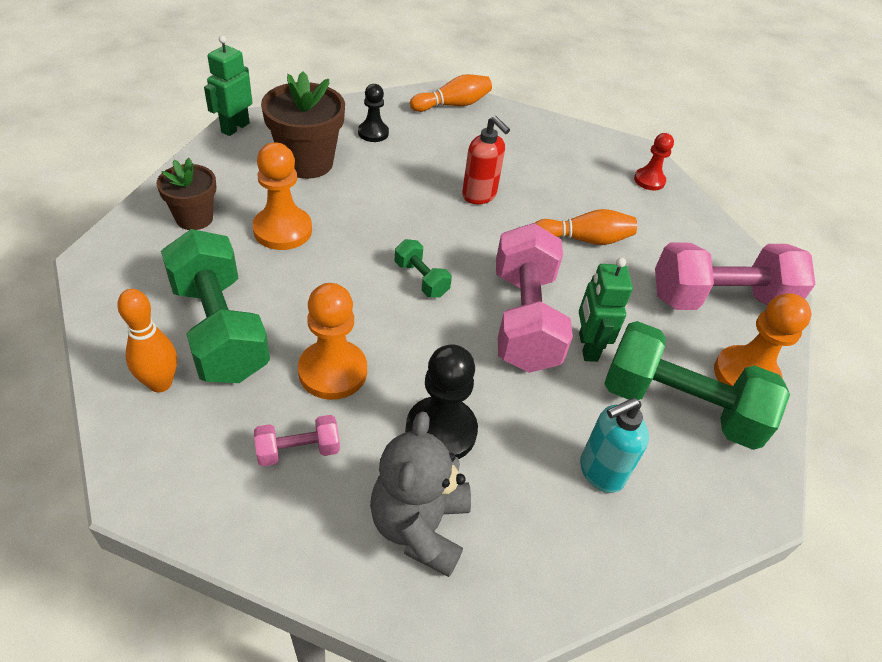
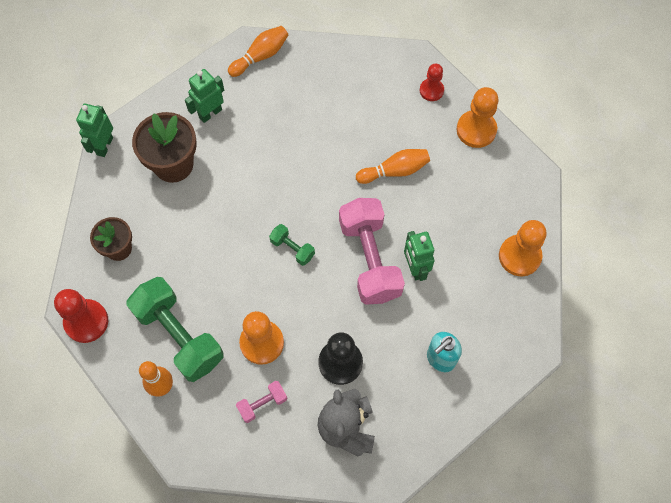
camera: 10 degrees left, 20 degrees up
orange pawn [252,142,312,250] -> orange pawn moved to [457,87,499,148]
black pawn [358,84,389,142] -> green robot [185,69,224,123]
red soap dispenser [462,116,510,204] -> none
green dumbbell [604,321,790,450] -> none
pink dumbbell [655,242,815,310] -> none
none -> red pawn [54,289,108,343]

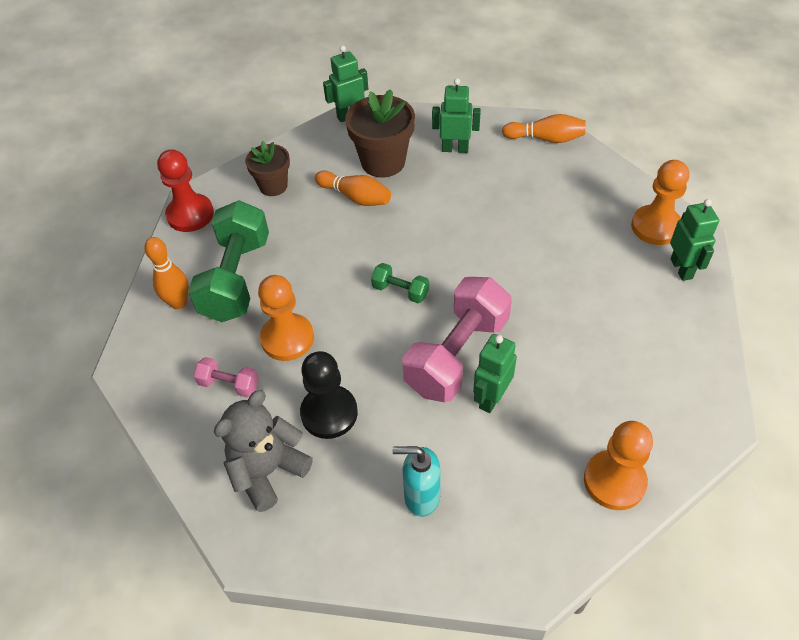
camera: 50 degrees right, 15 degrees down
green dumbbell [269,224,315,266] -> green dumbbell turned 60 degrees counterclockwise [371,263,429,303]
orange bowling pin [356,149,430,184] -> orange bowling pin moved to [315,171,391,206]
red pawn [420,64,444,101] -> green robot [670,199,719,281]
orange pawn [457,87,499,148] -> orange pawn moved to [631,160,689,245]

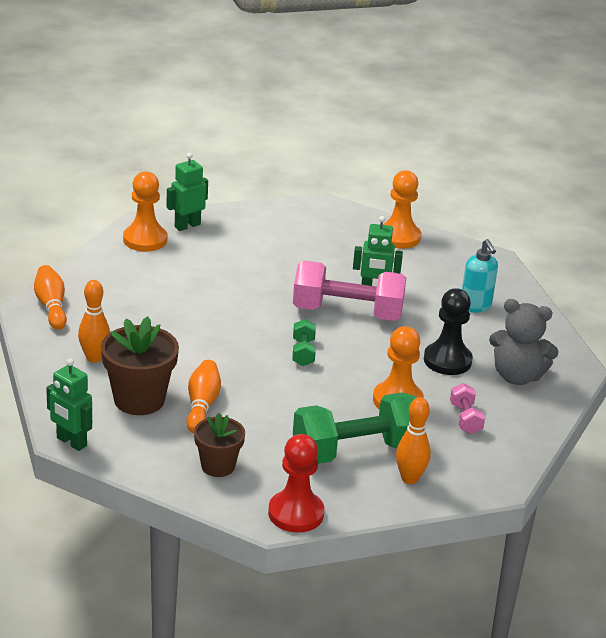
camera: 120 degrees left, 20 degrees down
green robot [432,78,481,153] -> orange bowling pin [78,280,110,363]

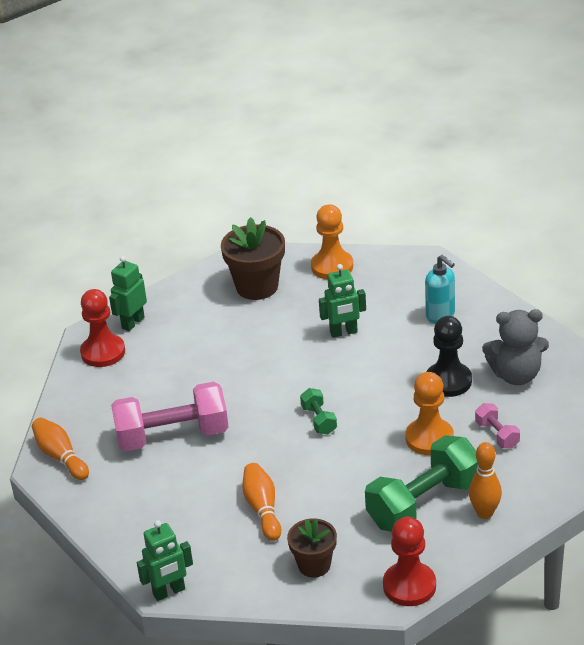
camera: 15 degrees left, 5 degrees up
green robot [46,358,92,451] -> green robot turned 45 degrees counterclockwise [137,520,193,601]
orange bowling pin [78,280,110,363] -> none
brown flower pot [101,316,179,415] -> brown flower pot moved to [221,217,285,300]
orange pawn [123,171,167,251] -> red pawn [80,289,125,367]
pink dumbbell [293,261,406,321] -> pink dumbbell moved to [111,382,229,451]

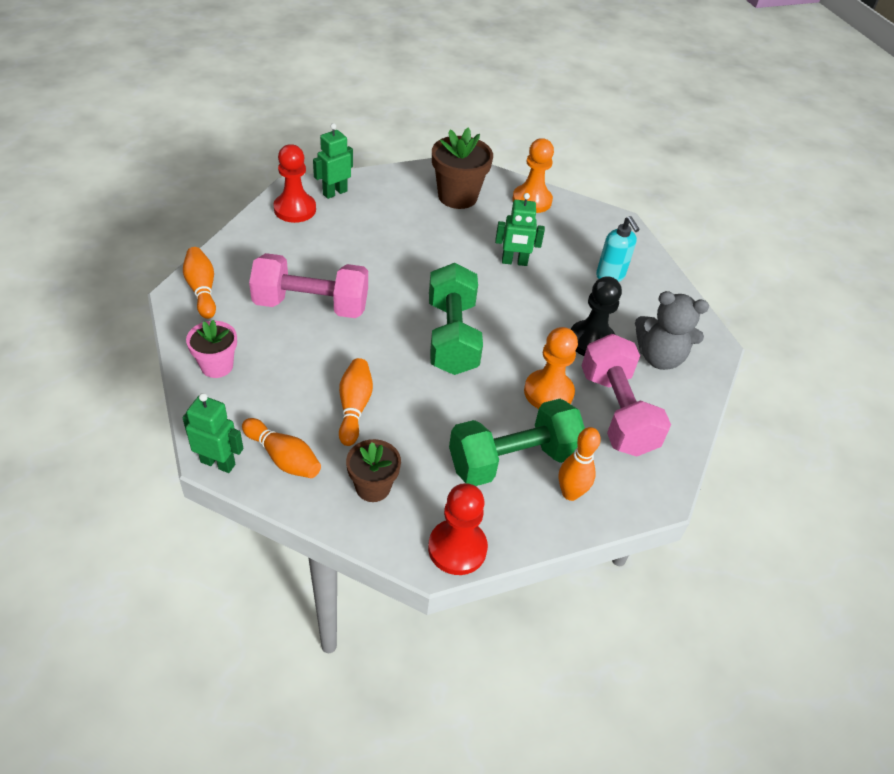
camera: 10 degrees right, 10 degrees up
green robot [137,520,193,601] -> green robot turned 150 degrees counterclockwise [182,393,243,473]
green dumbbell [300,388,337,434] -> green dumbbell [429,263,483,375], size x2.18
pink dumbbell [475,403,520,449] -> pink dumbbell [581,334,671,457], size x2.18
none -> pink flower pot [186,320,237,378]
none -> orange bowling pin [242,418,321,478]

